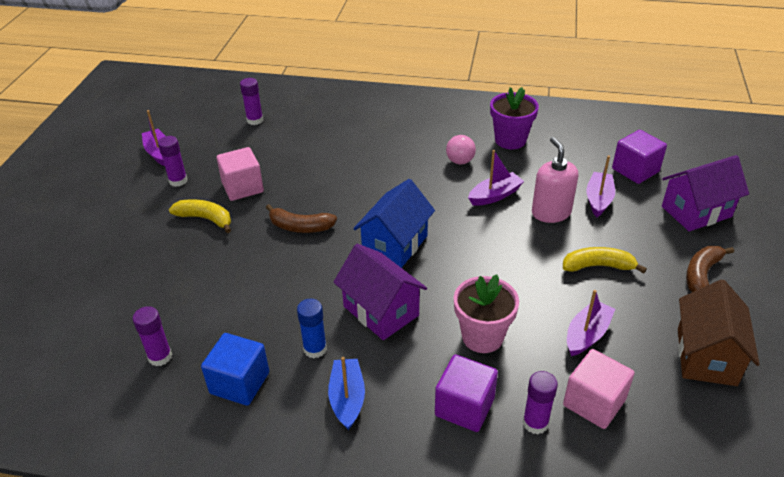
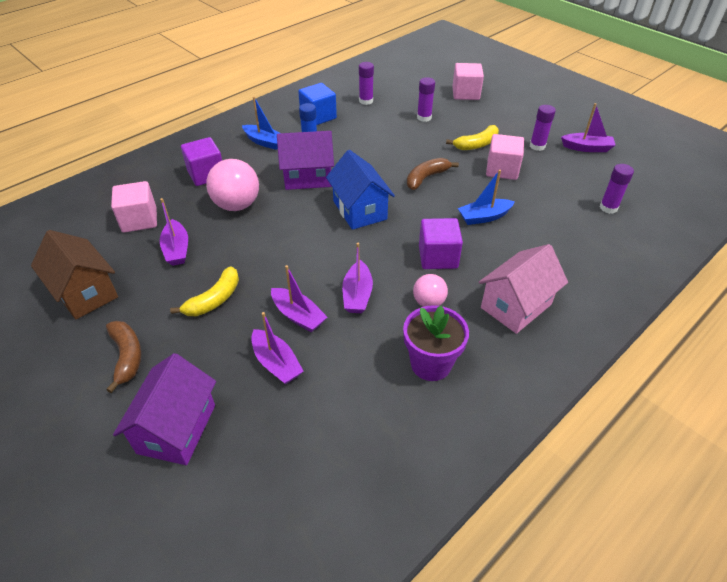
camera: 125 degrees right, 5 degrees up
pink flower pot [454,275,519,353] -> pink ball [206,159,259,211]
purple glue stick [523,371,558,434] -> purple glue stick moved to [417,77,435,122]
pink soap dispenser [532,137,578,223] -> purple boat [271,265,327,332]
purple cube [612,130,667,184] -> purple cube moved to [419,218,463,269]
none -> pink cube [452,63,484,100]
none -> blue boat [458,170,515,225]
none -> pink house [479,244,568,334]

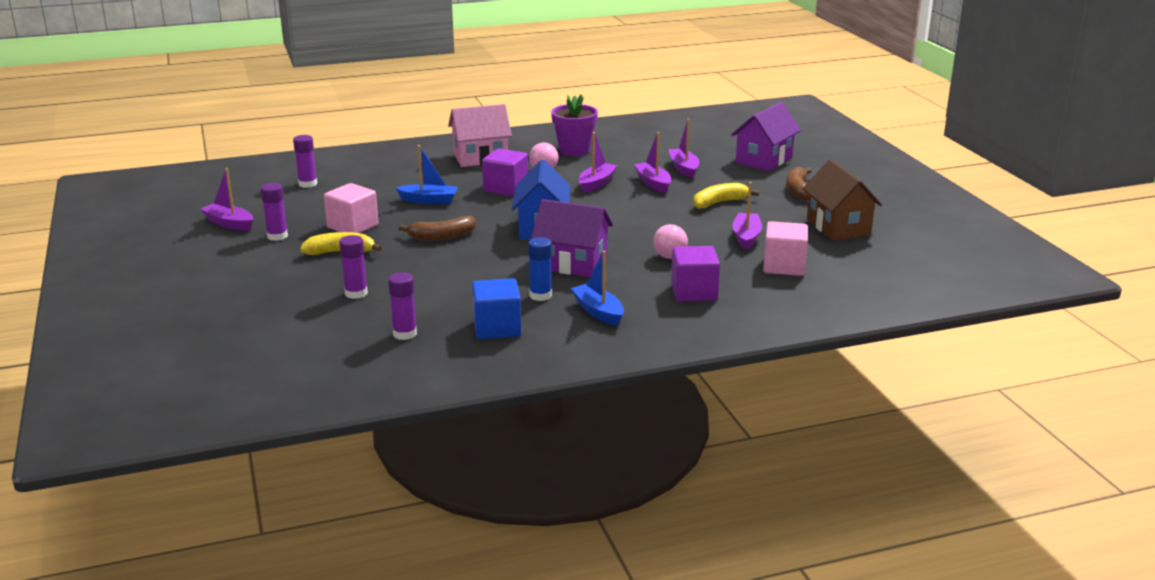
camera: 155 degrees left, 20 degrees down
pink ball [206,159,259,211] -> pink ball [653,224,688,259], size x0.57
pink cube [452,63,484,100] -> none

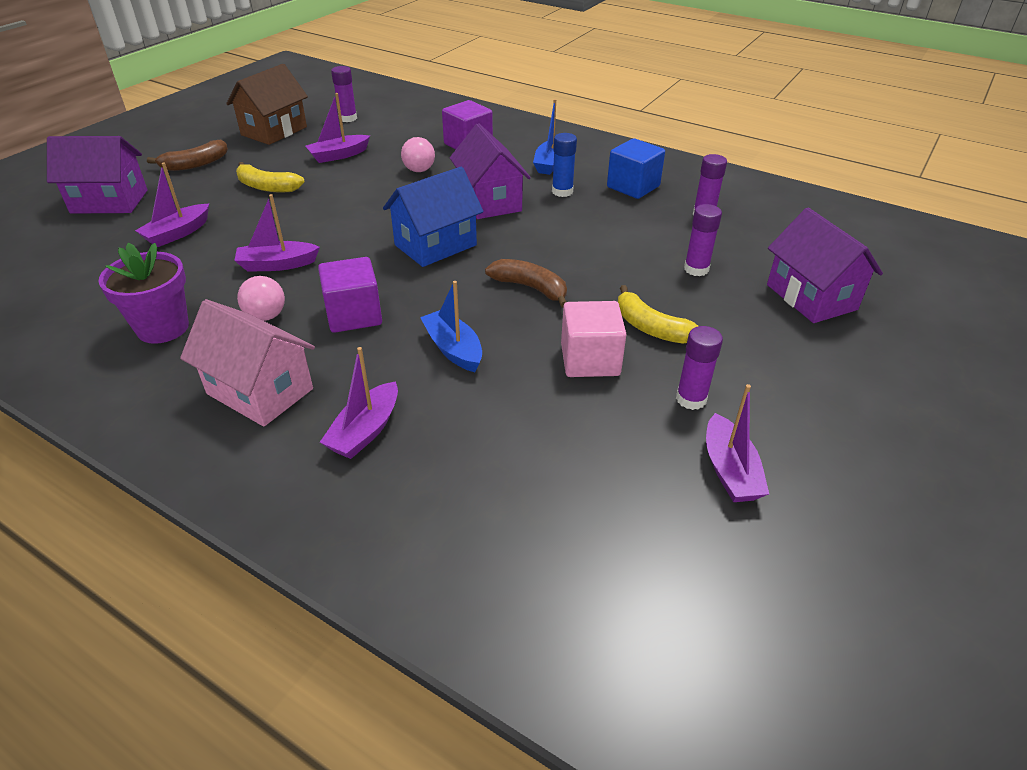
camera: 130 degrees left, 15 degrees up
purple glue stick [293,135,317,188] -> purple glue stick moved to [331,66,357,122]
purple boat [634,132,671,193] -> purple boat moved to [320,347,398,459]
pink cube [763,221,808,276] -> none
none -> purple house [767,208,883,323]

